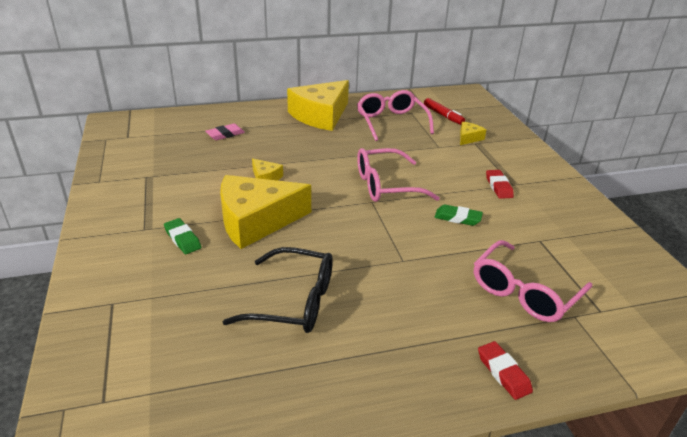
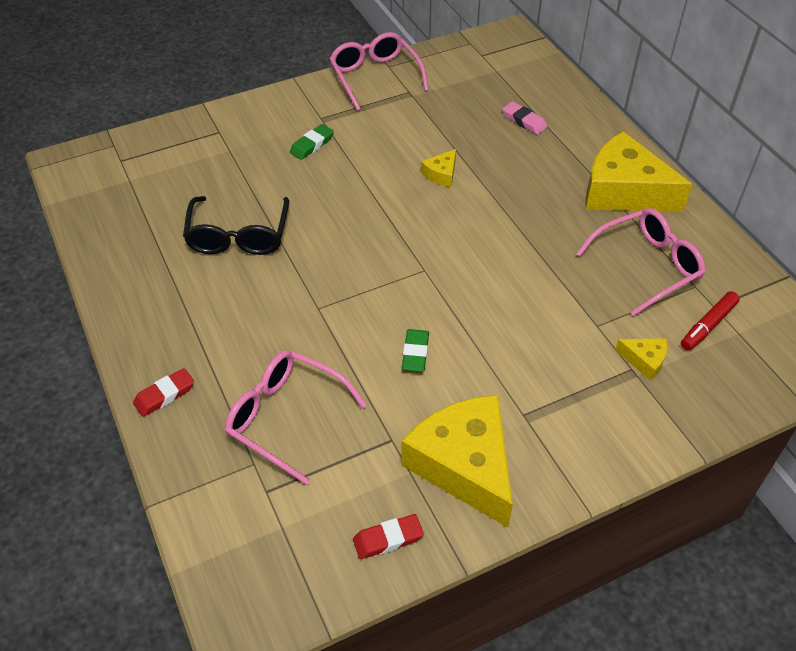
camera: 80 degrees right, 15 degrees up
yellow cheese [220,175,311,249] -> yellow cheese moved to [401,395,513,528]
pink glasses [357,148,440,202] -> pink glasses moved to [329,32,429,111]
red eraser [486,170,514,199] -> red eraser moved to [353,514,424,559]

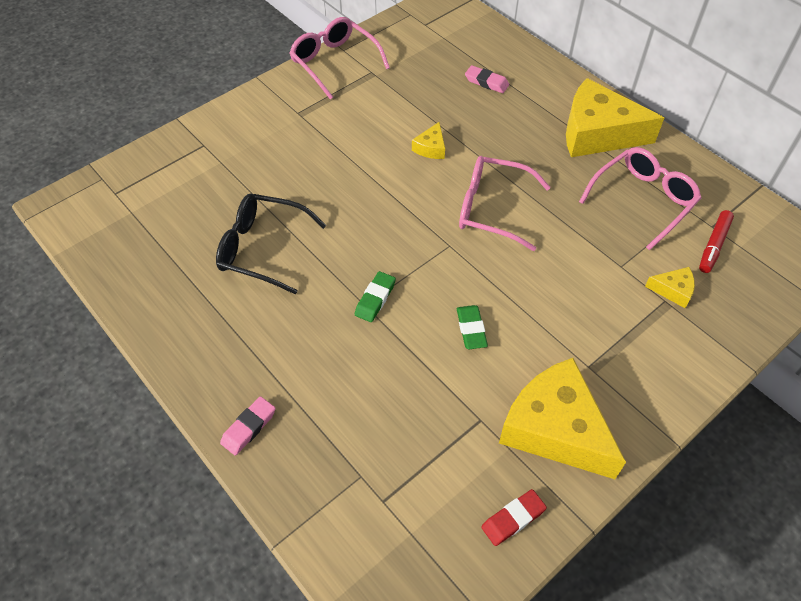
camera: 15 degrees left, 5 degrees up
red eraser [133,368,194,417] -> pink eraser [220,397,276,456]
black glasses [183,196,289,255] -> black glasses turned 120 degrees clockwise [216,193,326,294]
pink glasses [225,350,367,485] -> pink glasses moved to [459,156,551,251]
green eraser [290,124,334,160] -> green eraser moved to [355,271,396,322]

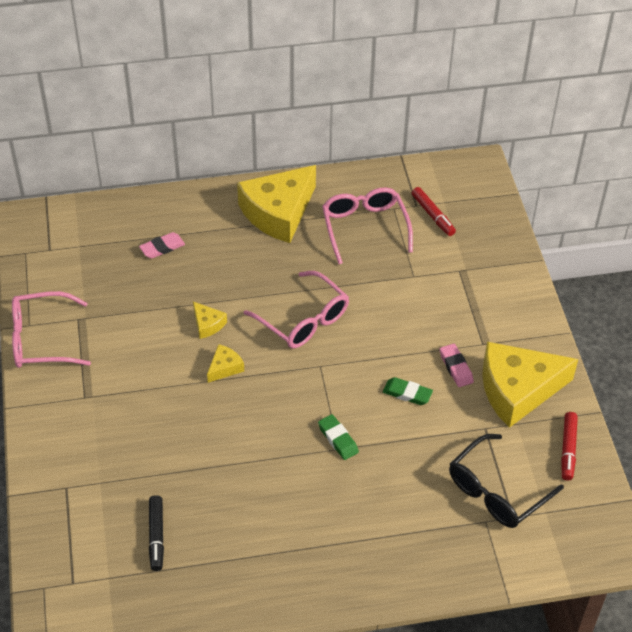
camera: 60 degrees left, 5 degrees down
black glasses [216,193,326,294] -> black glasses moved to [449,434,564,528]
pink eraser [220,397,276,456] -> pink eraser moved to [440,344,474,387]
pink glasses [459,156,551,251] -> pink glasses turned 90 degrees counterclockwise [244,271,349,348]
red eraser [481,489,547,546] -> red marker [561,412,578,481]
yellow cheese [645,267,695,308] -> yellow cheese moved to [207,344,244,383]
none -> black marker [149,495,164,571]

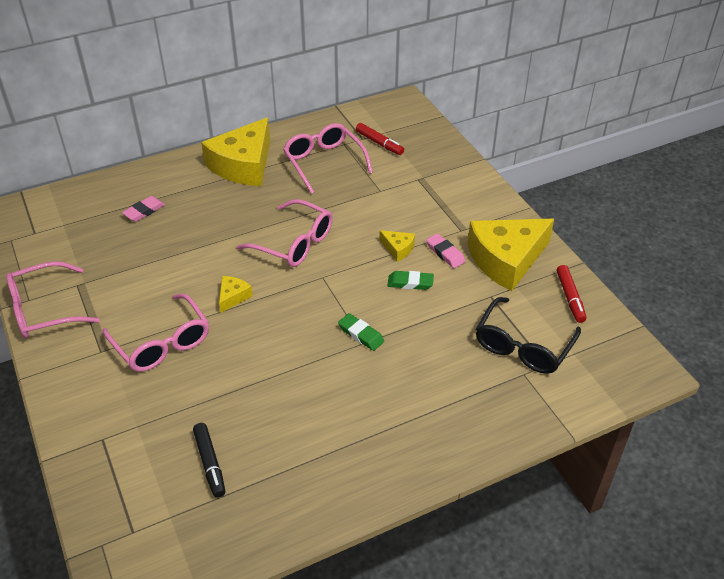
camera: 15 degrees left, 5 degrees down
yellow cheese [193,302,227,339] -> yellow cheese moved to [379,230,415,262]
none -> pink glasses [103,294,209,372]

